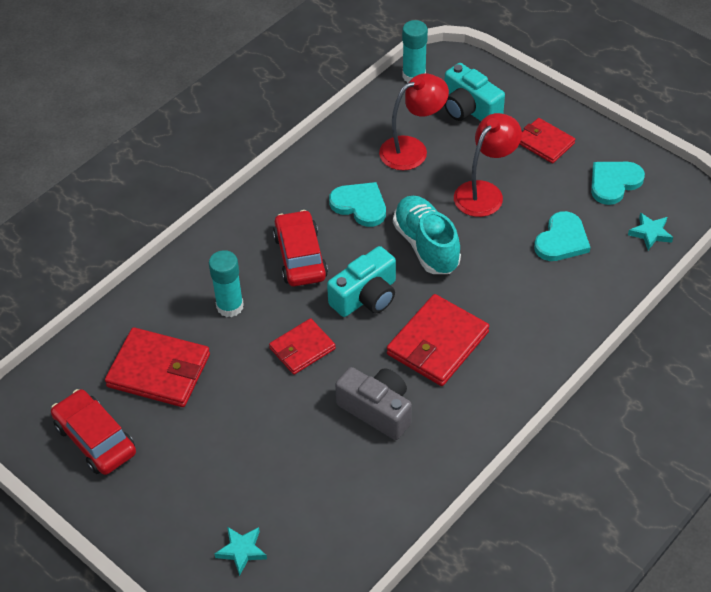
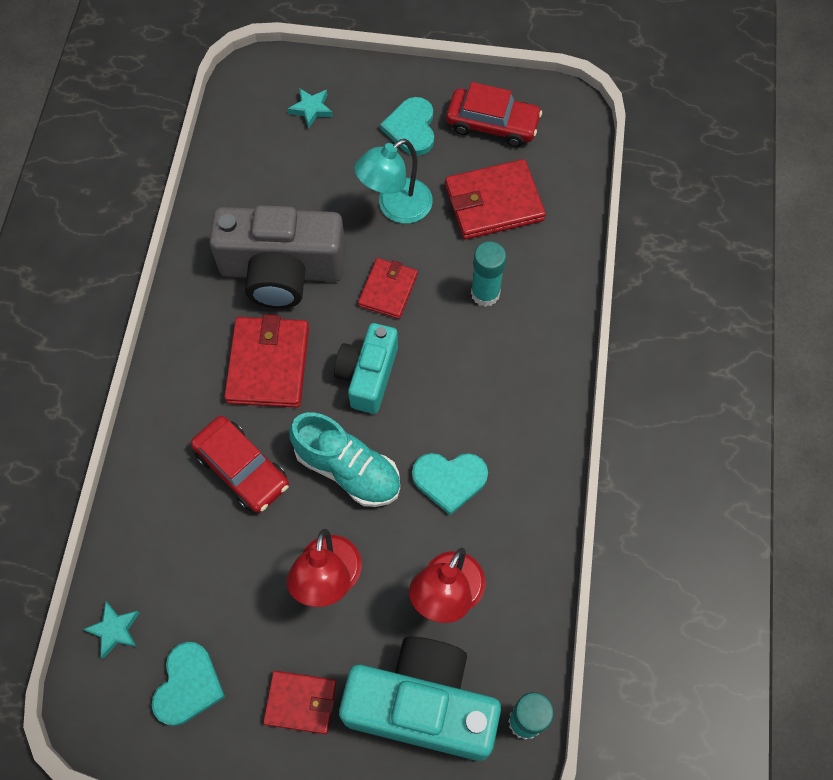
camera: 145 degrees right, 15 degrees up
red car [273,210,328,287] -> red car moved to [191,416,289,513]
grey camera [335,367,412,440] -> grey camera [209,205,346,309], size x1.63
turquoise camera [444,63,505,121] -> turquoise camera [339,637,501,761], size x1.63
turquoise heart [534,211,591,261] -> turquoise heart moved to [380,97,434,156]
none -> turquoise lamp [354,139,433,224]

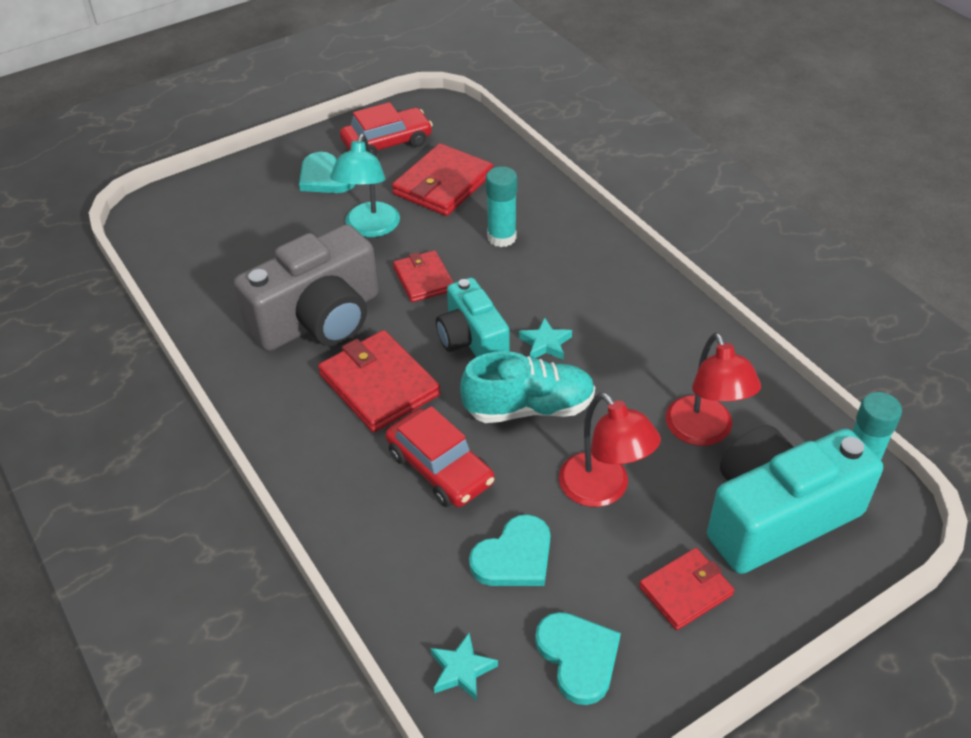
camera: 40 degrees left, 20 degrees down
red car [191,416,289,513] -> red car turned 45 degrees clockwise [386,406,494,507]
turquoise star [288,88,333,128] -> turquoise star moved to [519,317,572,360]
turquoise heart [412,453,488,515] -> turquoise heart moved to [469,514,550,586]

